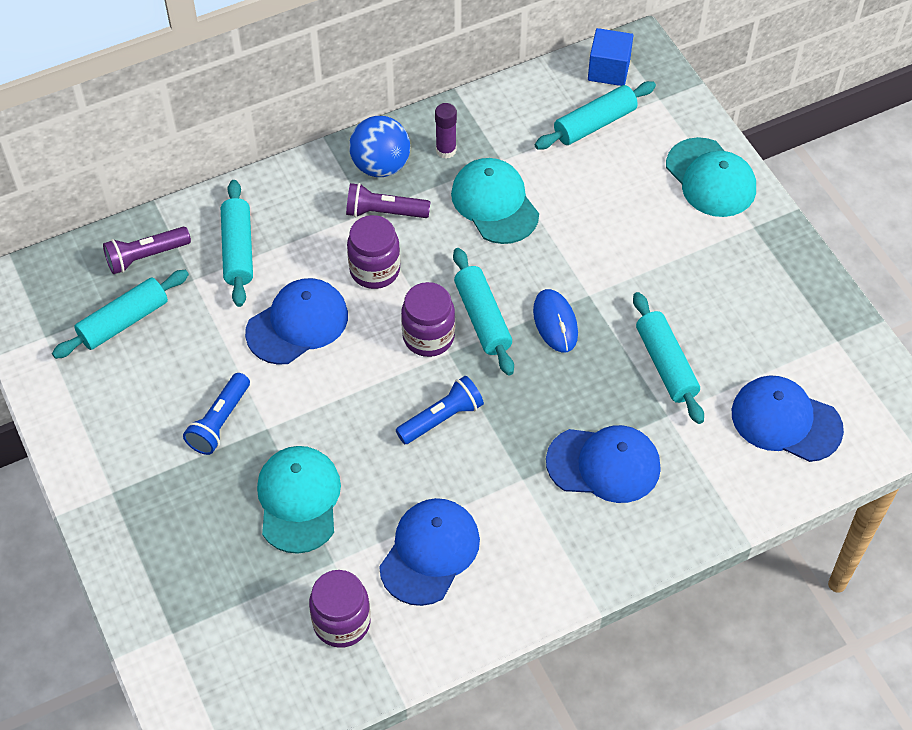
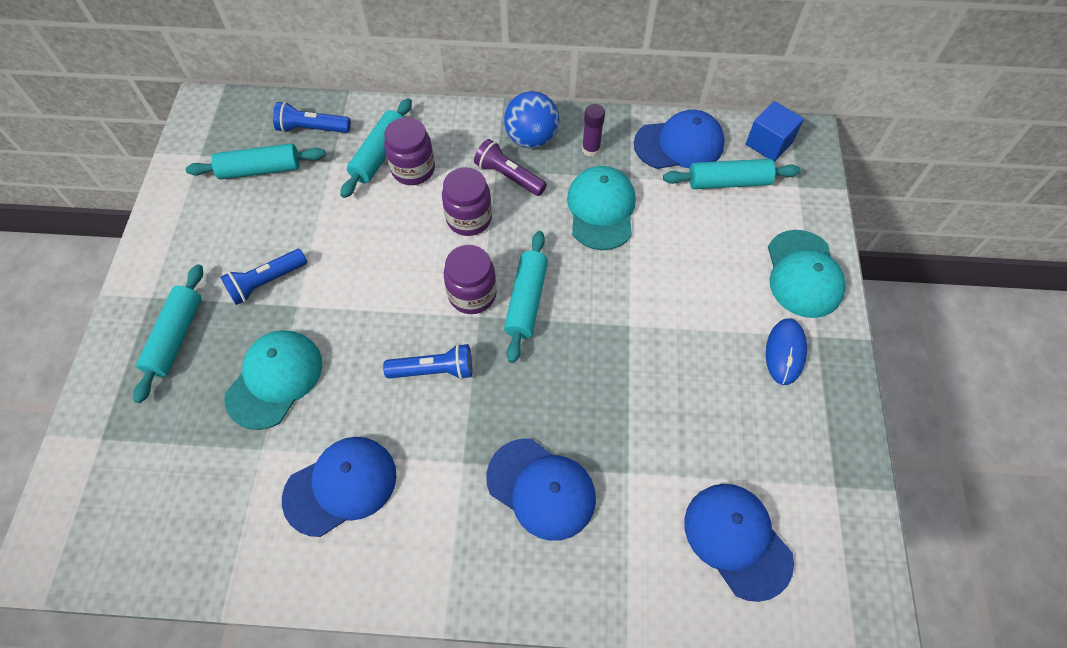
camera: 30 degrees right, 5 degrees up
purple flashlight [103,227,191,274] -> blue flashlight [273,102,351,133]
blue cap [245,278,348,365] -> blue cap moved to [634,110,725,169]
purple jar [309,570,371,648] -> purple jar moved to [384,117,435,185]
blue mouse [533,289,578,352] -> blue mouse moved to [766,318,807,385]
turquoise rolling pin [633,292,704,424] -> turquoise rolling pin moved to [133,264,203,403]

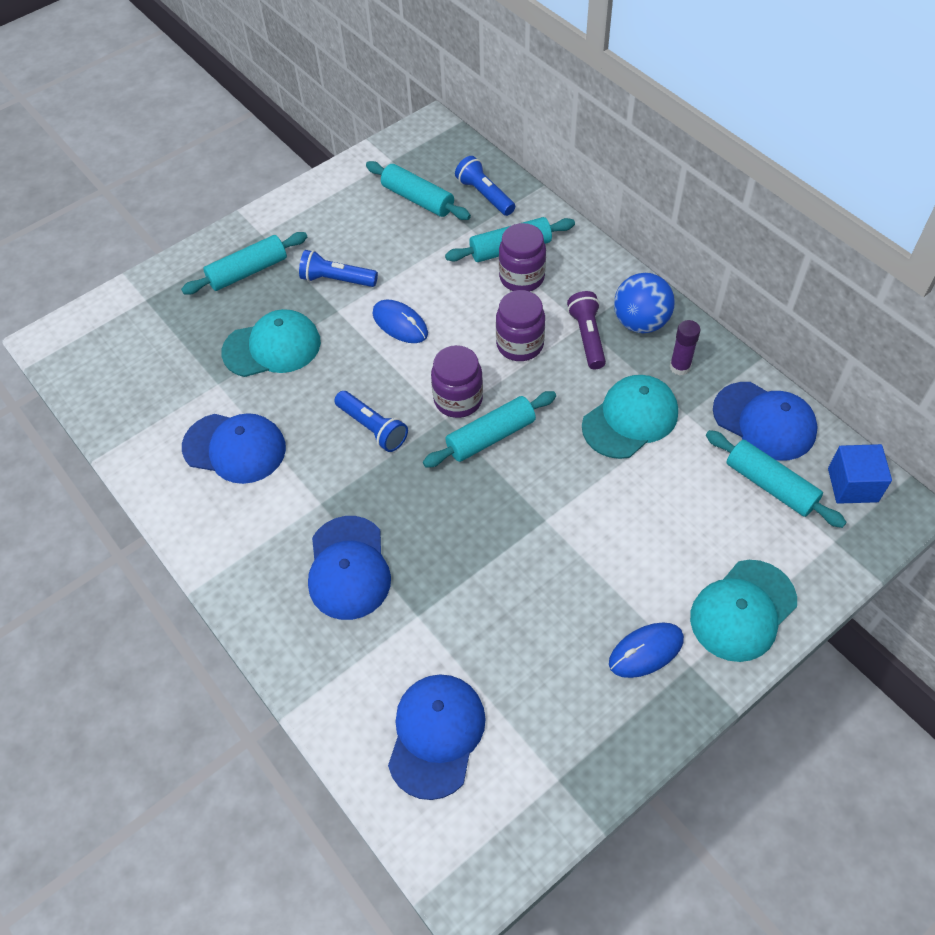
camera: 50 degrees right, 5 degrees down
none -> blue mouse [373,300,428,343]

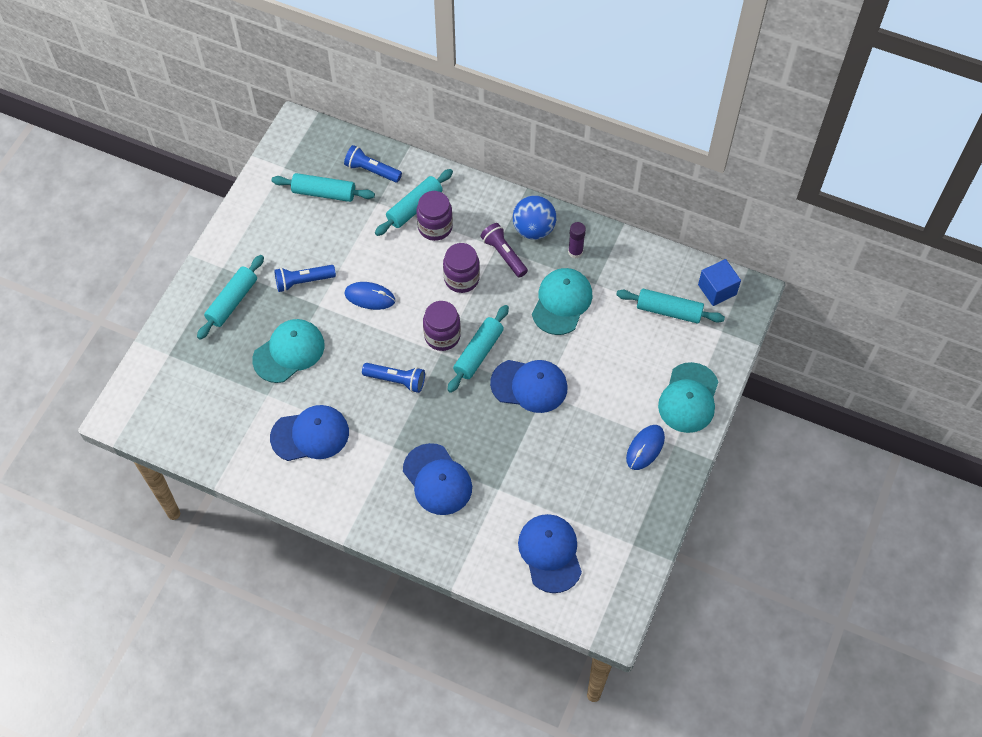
camera: 30 degrees left, 5 degrees up
blue cap [713,382,818,461] -> blue cap moved to [490,360,567,413]

